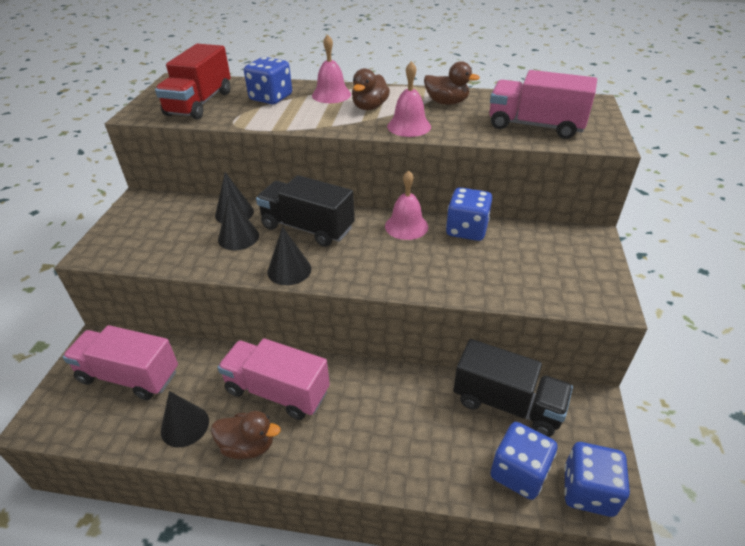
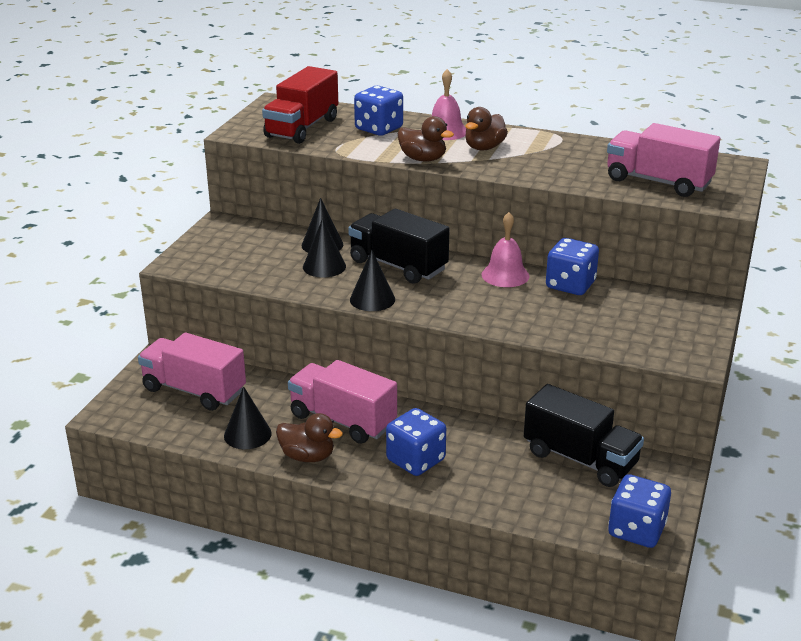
camera: 10 degrees right, 10 degrees down
pink bell [387,61,431,137] -> none
brown duck [424,61,480,105] -> brown duck moved to [398,116,454,162]
blue dice [490,422,557,500] -> blue dice moved to [386,408,446,476]

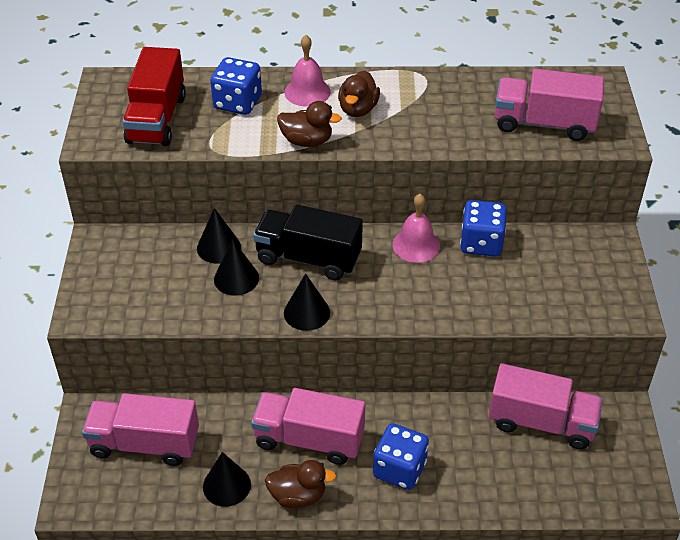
camera: 20 degrees left, 15 degrees up
black truck [524,384,644,487] -> pink truck [489,363,603,450]
blue dice [608,474,671,548] -> none

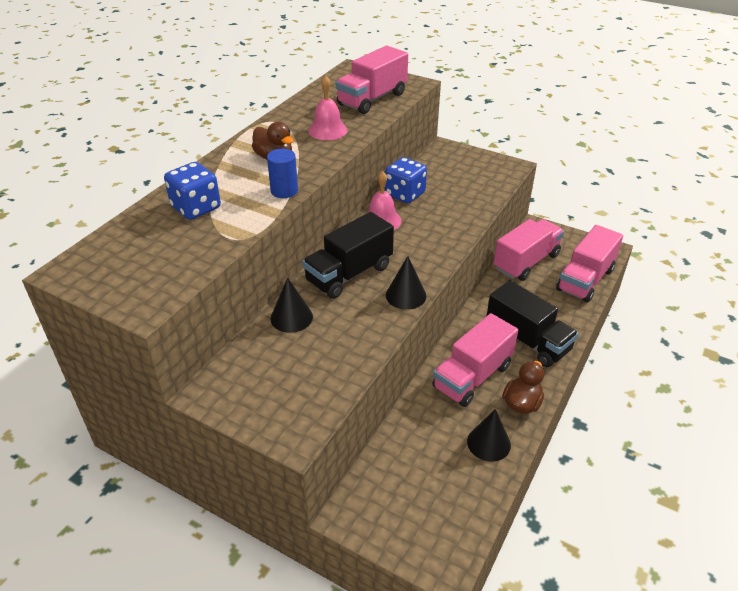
camera: 60 degrees left, 5 degrees down
pink truck [82,393,199,466] -> pink truck moved to [556,225,623,303]
red truck [123,47,186,146] -> none
black cone [214,239,259,296] -> none
brown duck [277,101,342,147] -> blue cylinder [267,149,298,198]
pink bell [284,35,331,107] -> pink bell moved to [308,75,348,140]
blue dice [373,423,429,490] -> black truck [487,280,578,367]

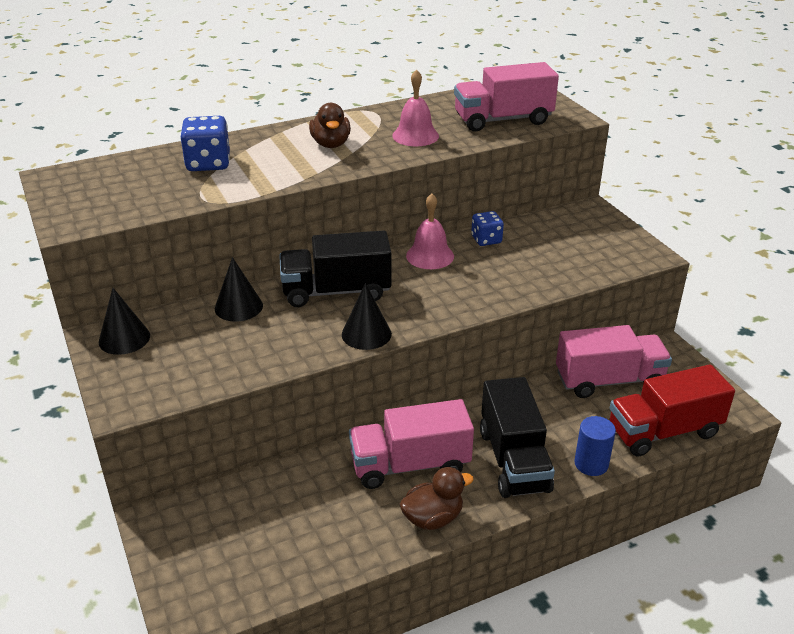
camera: 35 degrees right, 5 degrees down
blue cylinder [267,149,298,198] -> blue cylinder moved to [574,416,616,476]
blue dice [385,157,427,203] -> blue dice [471,211,504,246], size x0.64
black cone [467,409,511,462] -> black cone moved to [99,288,150,355]
pink truck [556,225,623,303] -> red truck [609,364,735,457]

